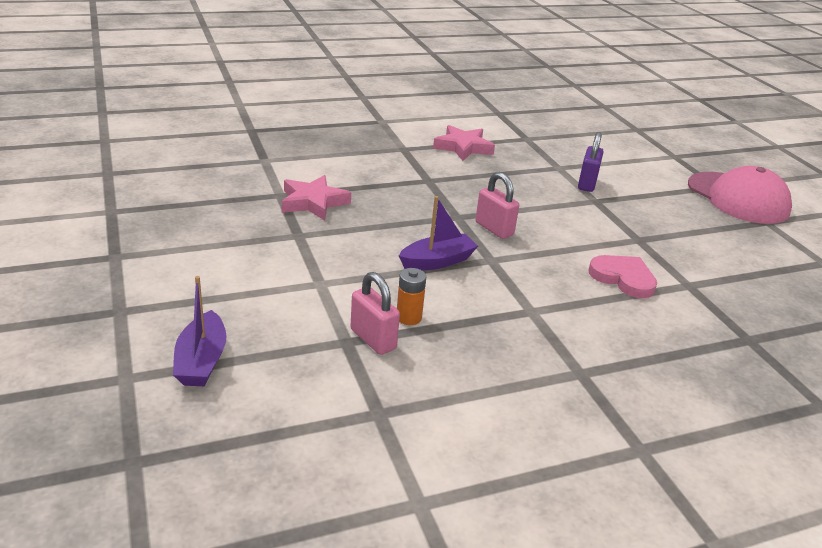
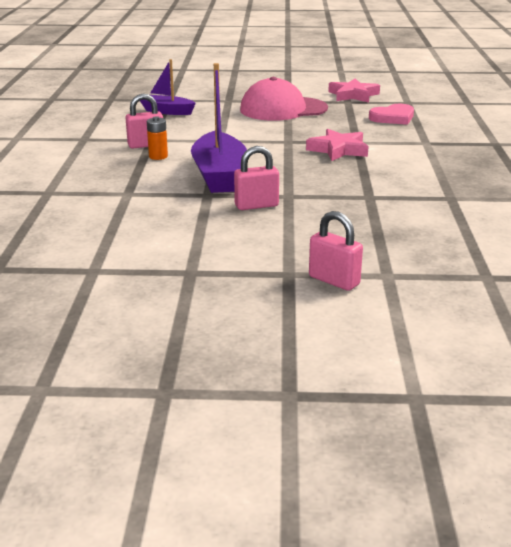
camera: 115 degrees right, 5 degrees down
purple boat [399,196,478,270] -> purple boat [191,63,247,193], size x1.67
pink star [433,125,495,161] -> pink star moved to [328,79,380,102]
purple padlock [578,132,604,192] -> pink padlock [309,211,363,291]
pink heart [589,255,657,298] -> pink heart moved to [369,104,414,125]
pink cap [688,166,792,224] -> pink cap moved to [240,77,328,121]

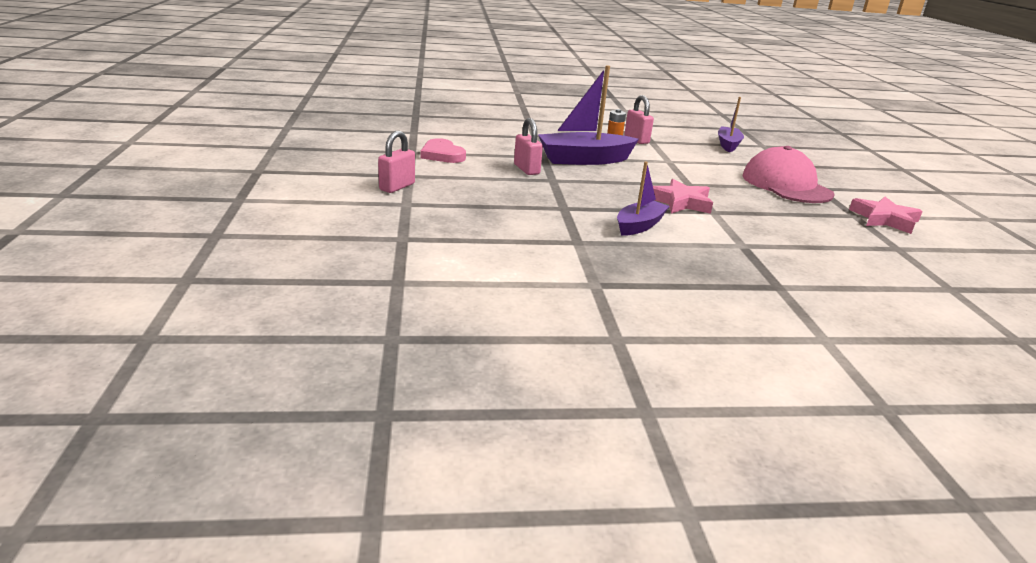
camera: 80 degrees right, 0 degrees up
pink heart [369,104,414,125] -> pink heart moved to [421,138,466,163]
none -> purple boat [617,161,670,236]

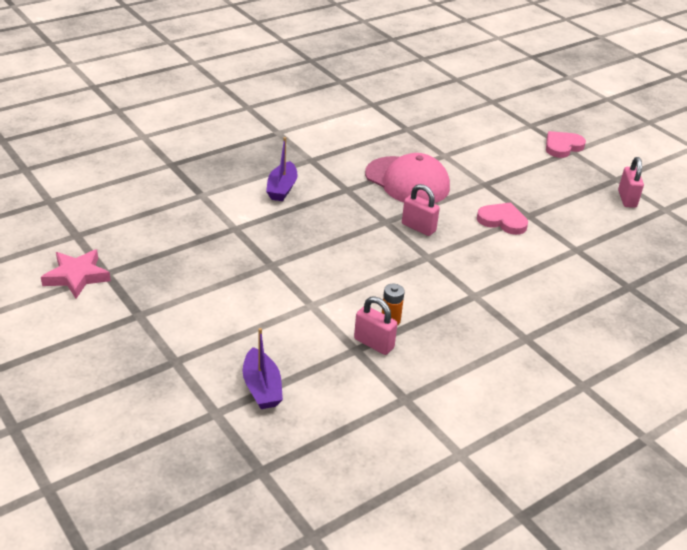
camera: 150 degrees right, 10 degrees up
pink padlock [378,131,415,193] -> pink padlock moved to [618,157,644,208]
purple boat [538,65,639,165] -> none
pink star [653,179,713,214] -> none
pink cap [743,146,835,203] -> pink cap moved to [365,153,450,203]
none -> pink heart [546,131,586,158]

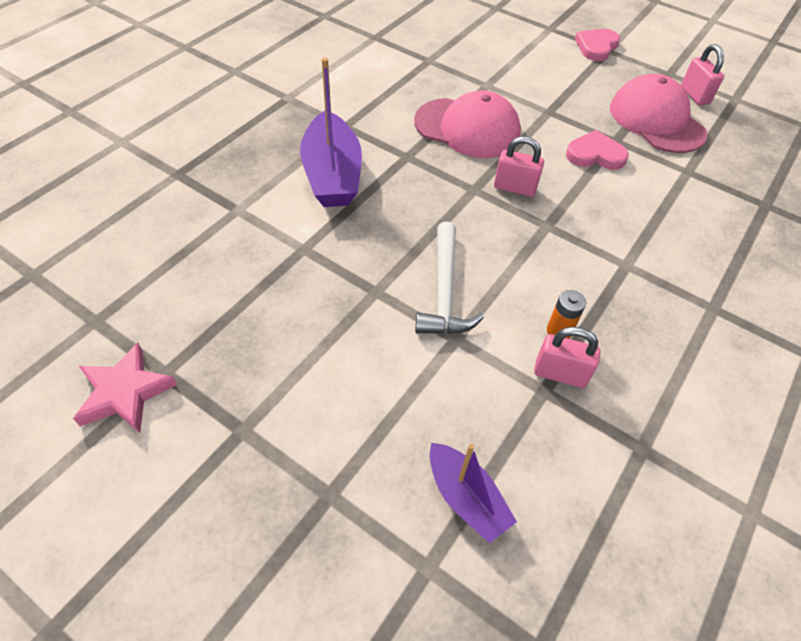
camera: 20 degrees left, 15 degrees up
purple boat [266,137,298,201] -> purple boat [300,58,362,207], size x1.67
none -> white hammer [415,222,484,334]
none -> pink cap [610,74,707,153]

